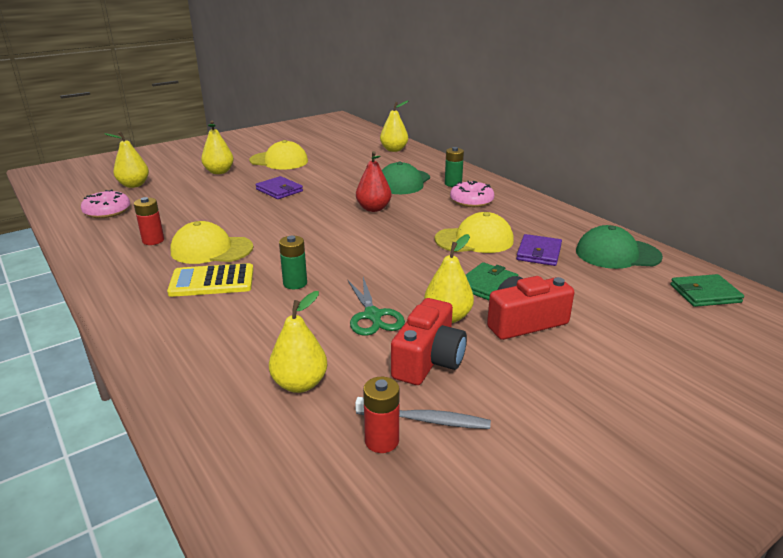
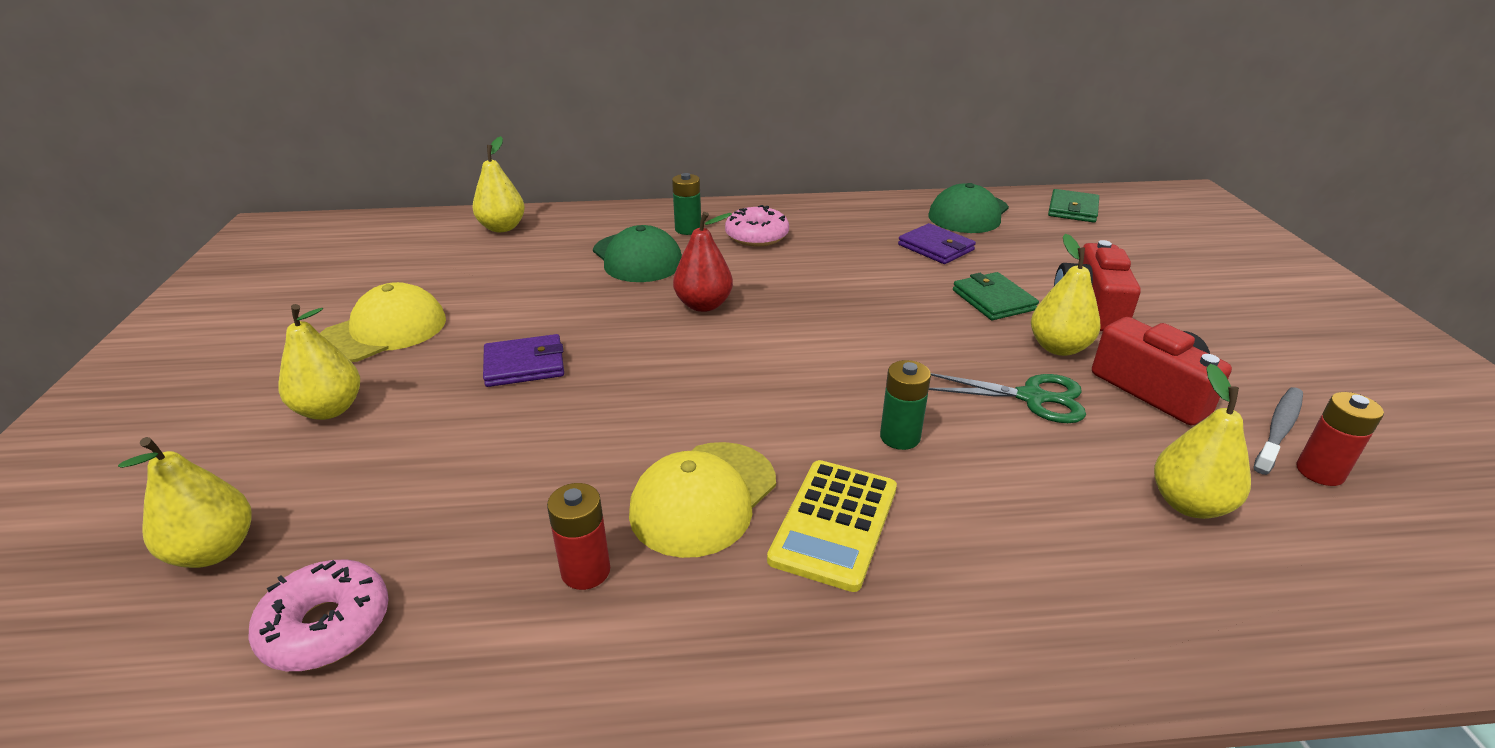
camera: 60 degrees left, 5 degrees up
yellow cap [435,212,514,253] -> none

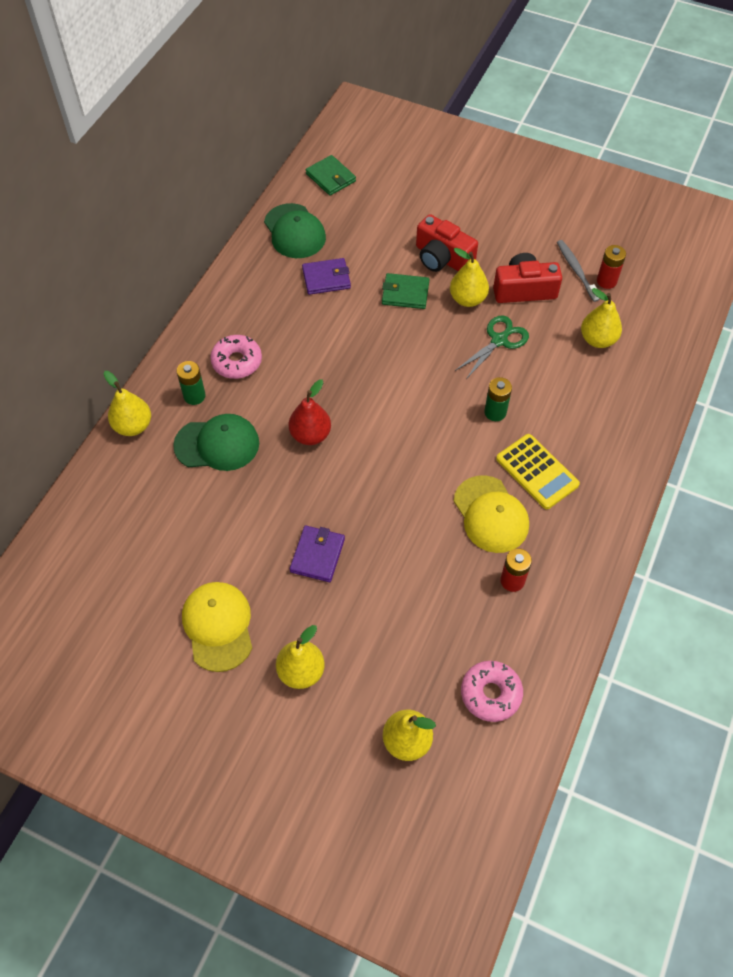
camera: 60 degrees left, 25 degrees up
yellow pear [472,136,525,232] -> yellow pear moved to [104,371,151,436]

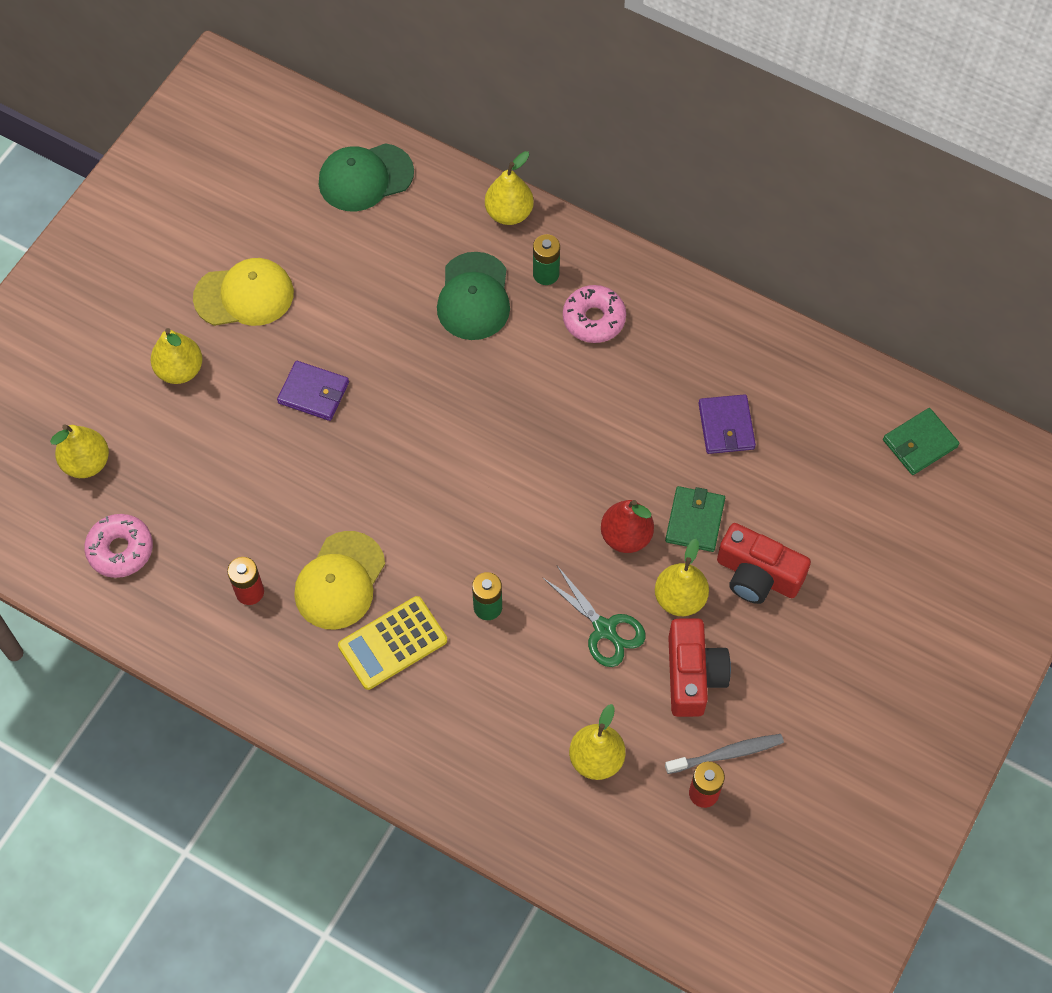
camera: 95 degrees right, 5 degrees up
green cap [264,203,326,258] -> green cap moved to [319,143,414,211]
red pear [289,380,331,445] -> red pear moved to [601,500,654,553]
red camera [416,214,478,272] -> red camera turned 105 degrees counterclockwise [717,523,811,604]
yellow cap [454,475,529,553] -> yellow cap turned 45 degrees counterclockwise [294,531,385,630]

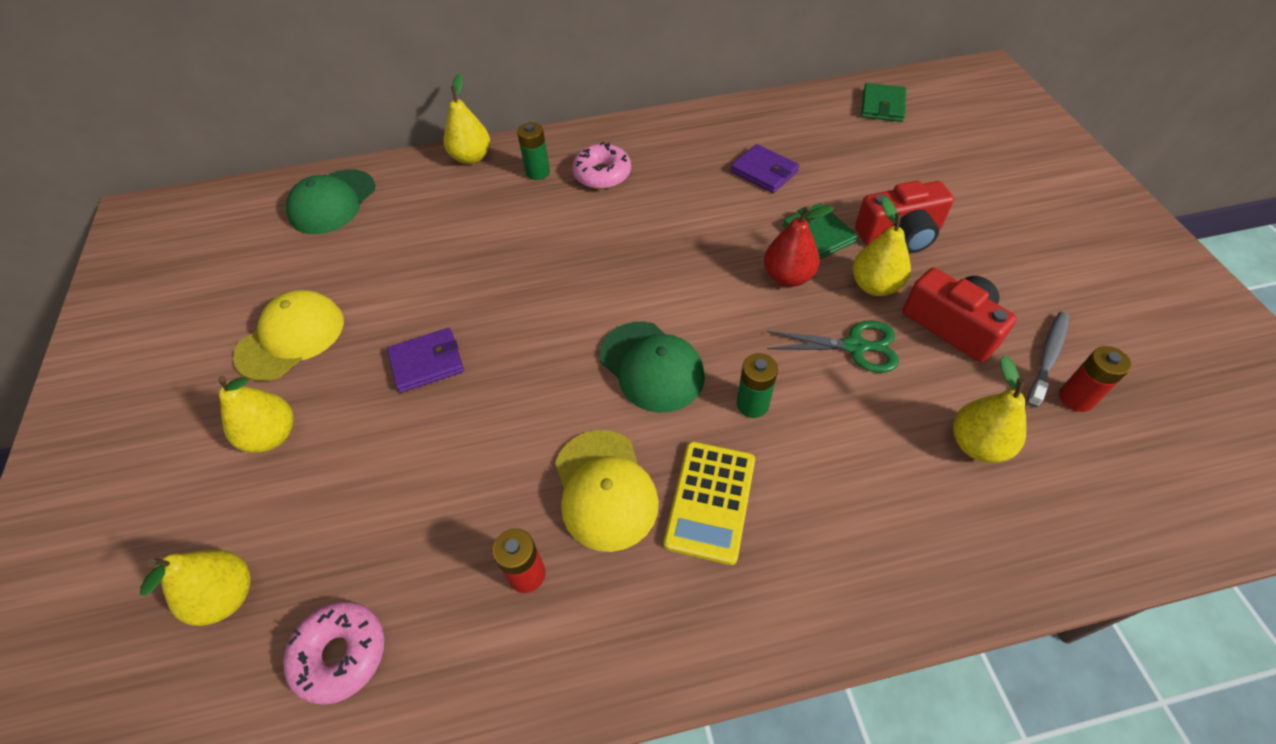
camera: 40 degrees left, 10 degrees down
green cap [437,252,510,340] -> green cap moved to [599,321,705,413]

